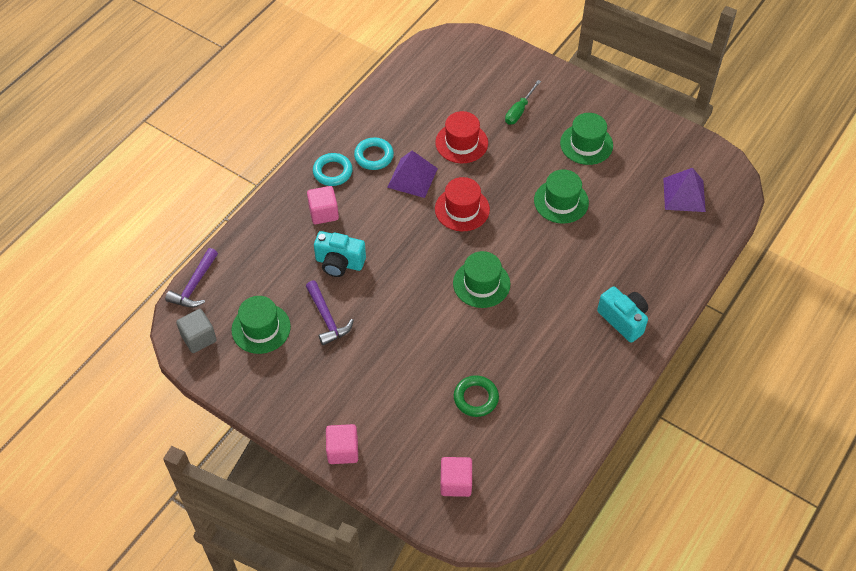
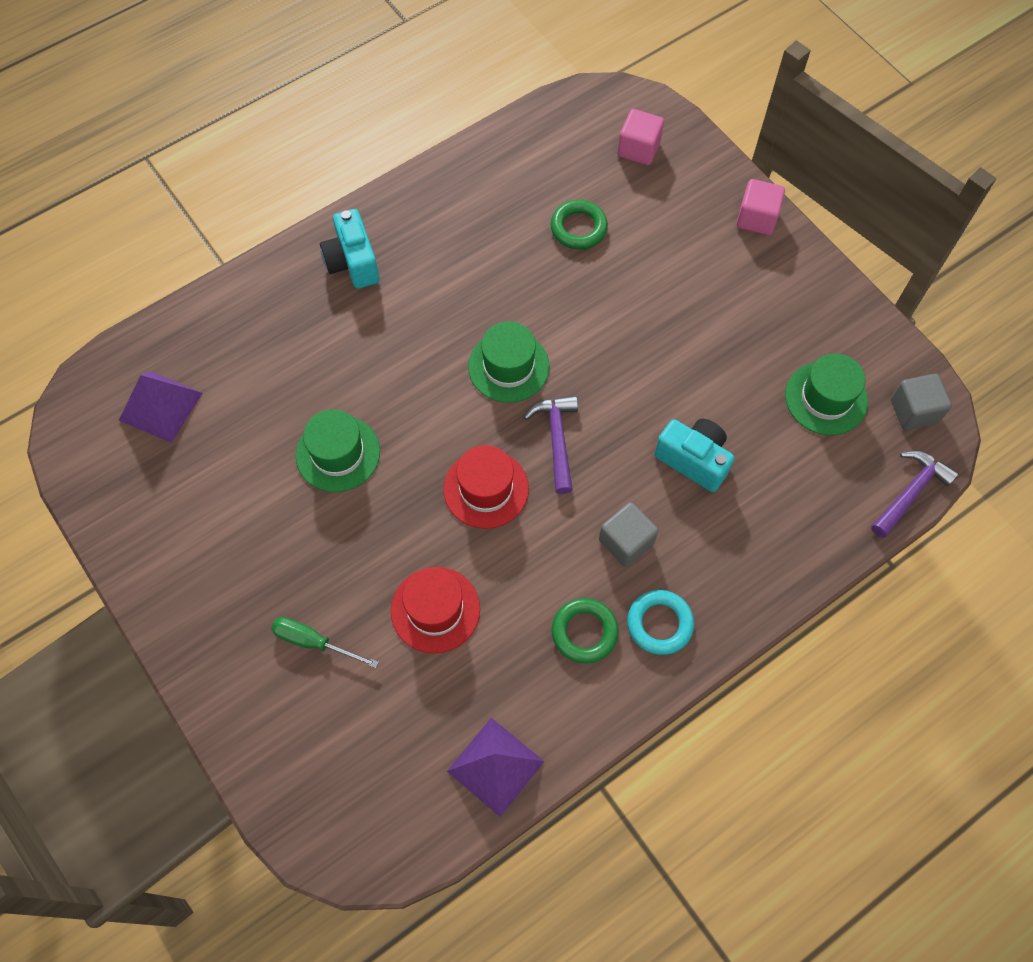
camera: 160 degrees left, 10 degrees up
purple hammer [306,281,354,346] -> purple hammer moved to [524,395,578,494]
pink cube [307,186,339,224] -> none
turquoise ring [354,137,394,170] -> green ring [552,598,619,663]
purple pyramid [387,151,438,198] -> purple pyramid moved to [447,717,545,817]
green screwdriver [505,80,541,125] -> green screwdriver turned 120 degrees counterclockwise [271,617,379,668]
green hat [560,113,613,165] -> none
none -> grey cube [599,502,658,567]

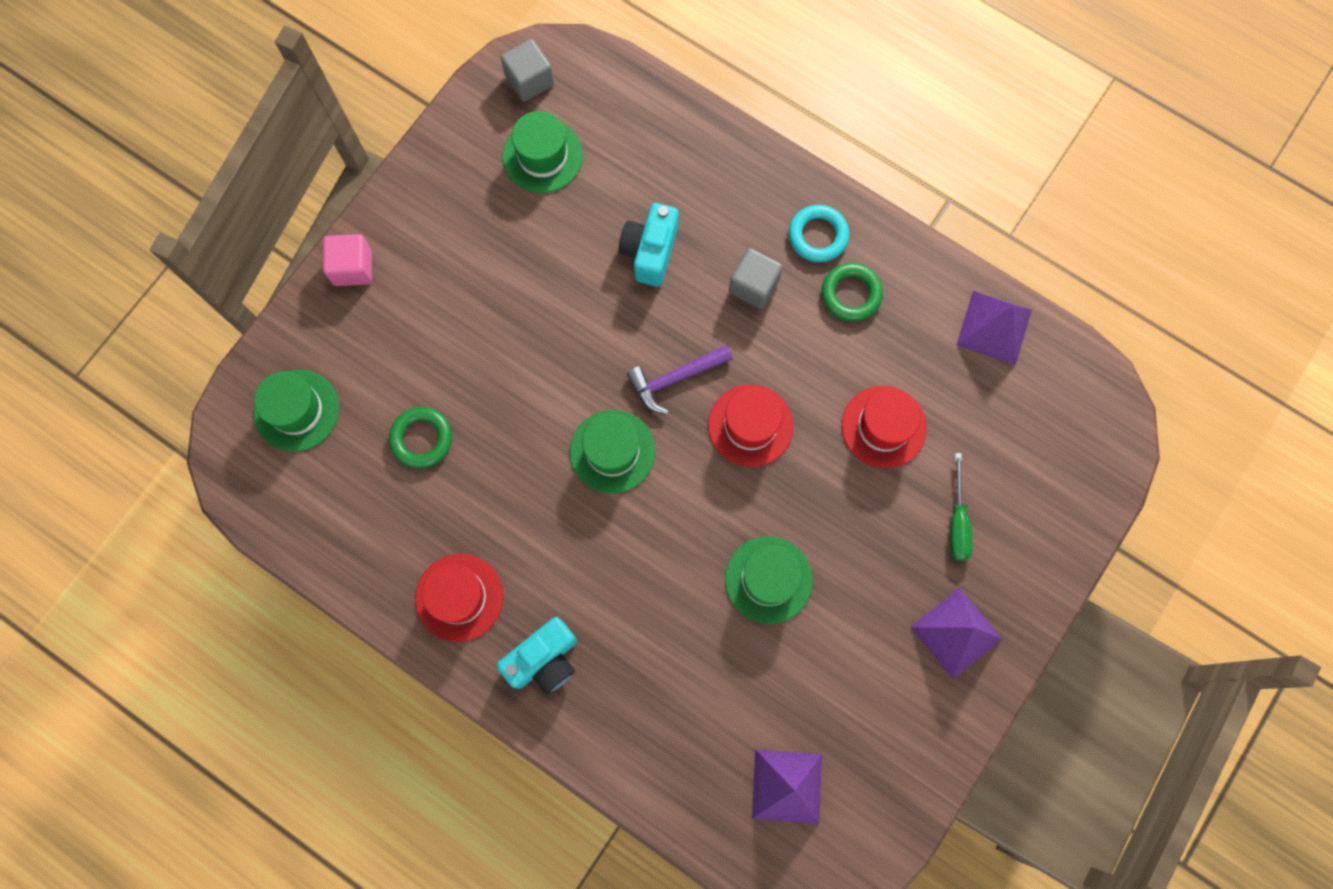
camera: 110 degrees left, 10 degrees up
pink cube [618,109,664,165] -> green hat [254,370,339,452]
purple hammer [871,451,959,538] -> none
none -> red hat [415,553,503,642]
none -> purple pyramid [910,587,1002,679]

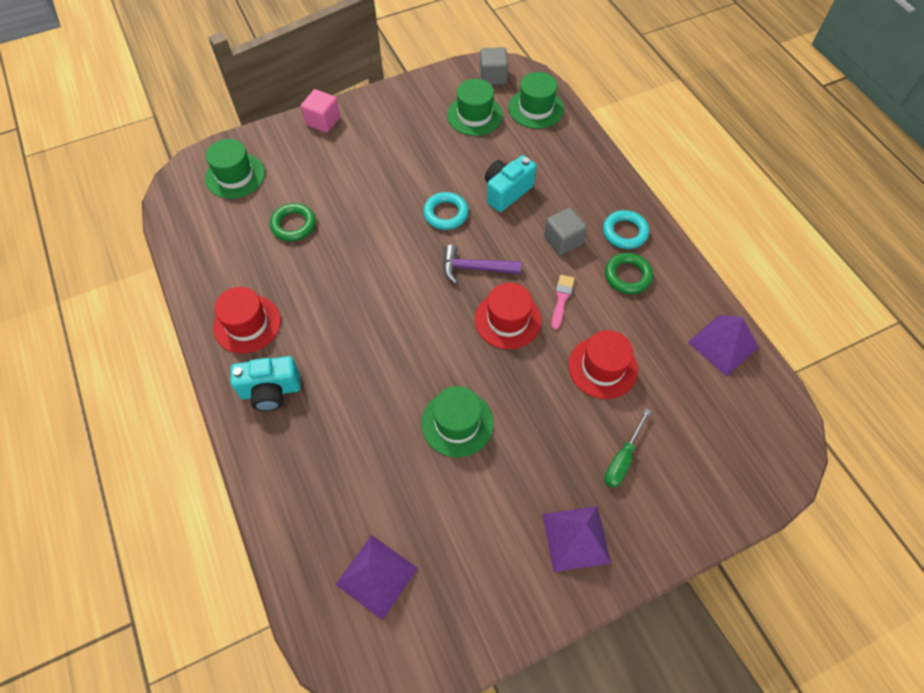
camera: 30 degrees right, 15 degrees down
green hat [570,410,655,493] -> green hat moved to [509,72,564,129]
none -> turquoise ring [423,192,469,230]
none -> pink brush [551,275,575,330]

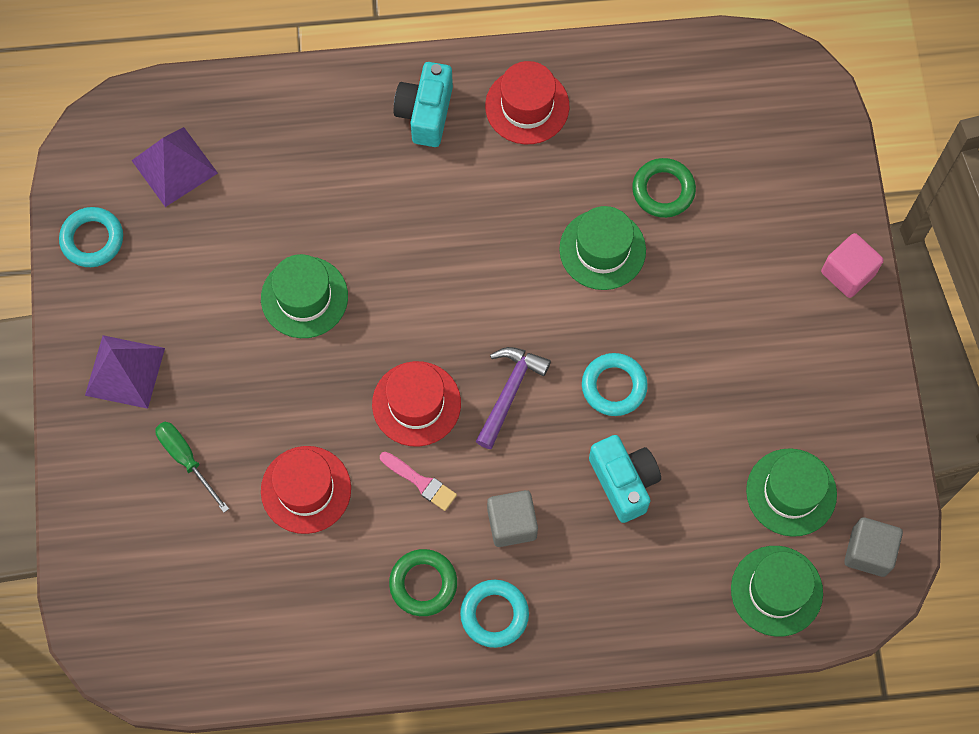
camera: 110 degrees right, 10 degrees up
green hat [205,139,265,199] -> green hat moved to [559,206,646,290]
purple pyramid [688,315,758,376] -> none
none -> turquoise ring [59,207,123,267]

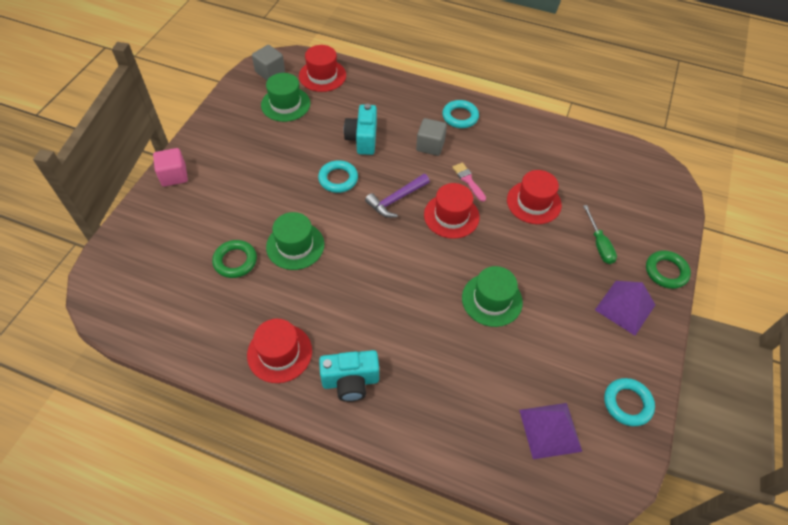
camera: 155 degrees left, 15 degrees down
green ring [389,549,457,616] -> green ring moved to [646,250,691,289]
turquoise camera [394,62,453,147] -> turquoise camera turned 45 degrees clockwise [319,350,379,402]
green hat [731,546,823,637] -> red hat [299,45,346,92]

